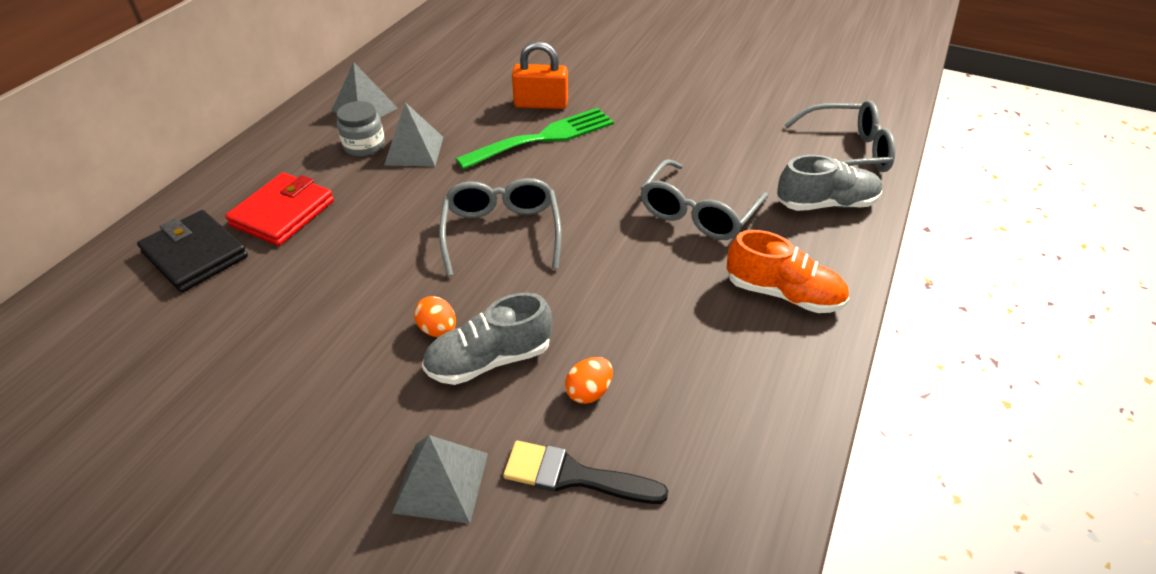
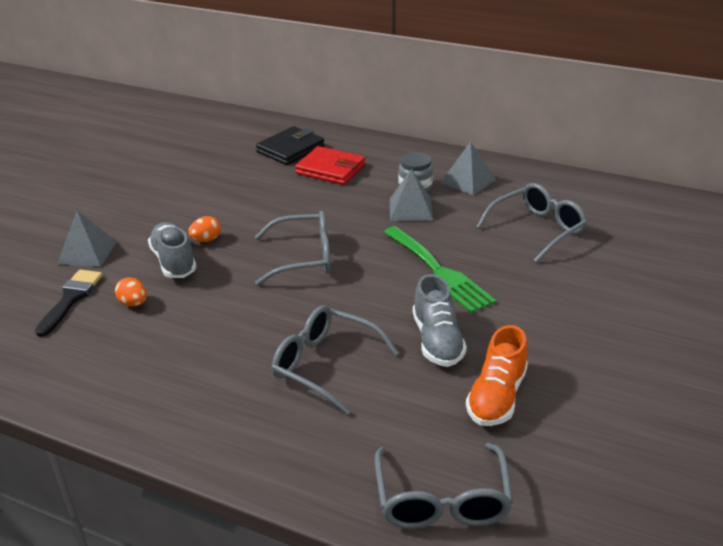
camera: 90 degrees right, 10 degrees down
orange padlock [512,41,568,109] -> none
orange shoe [727,230,849,313] -> orange shoe moved to [466,325,528,426]
grey shoe [777,155,882,211] -> grey shoe moved to [413,274,467,367]
none -> grey glasses [477,183,588,263]

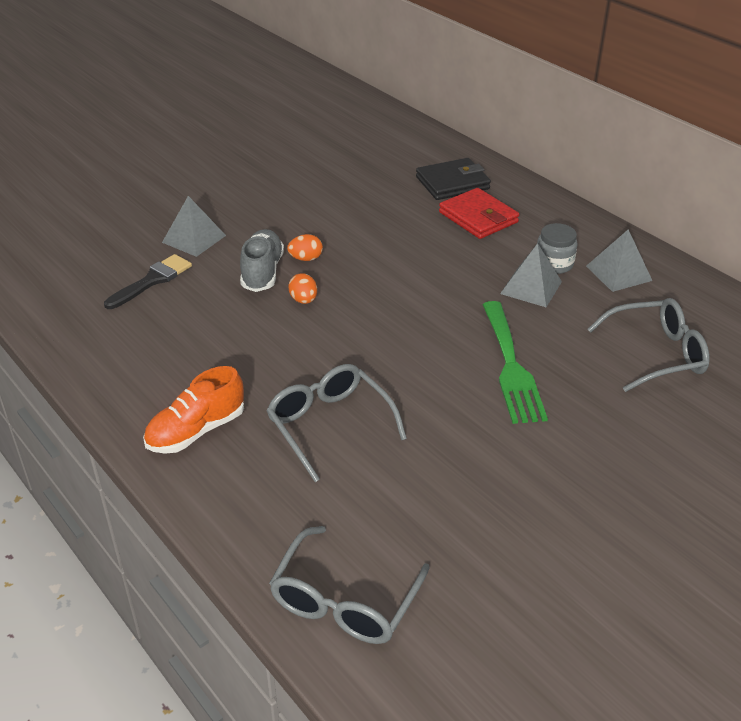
camera: 25 degrees right, 5 degrees up
orange egg [115,277,147,307] -> orange egg moved to [288,273,317,304]
grey glasses [255,211,331,285] -> none
grey shoe [413,274,467,367] -> none
orange shoe [466,325,528,426] -> orange shoe moved to [143,366,244,454]

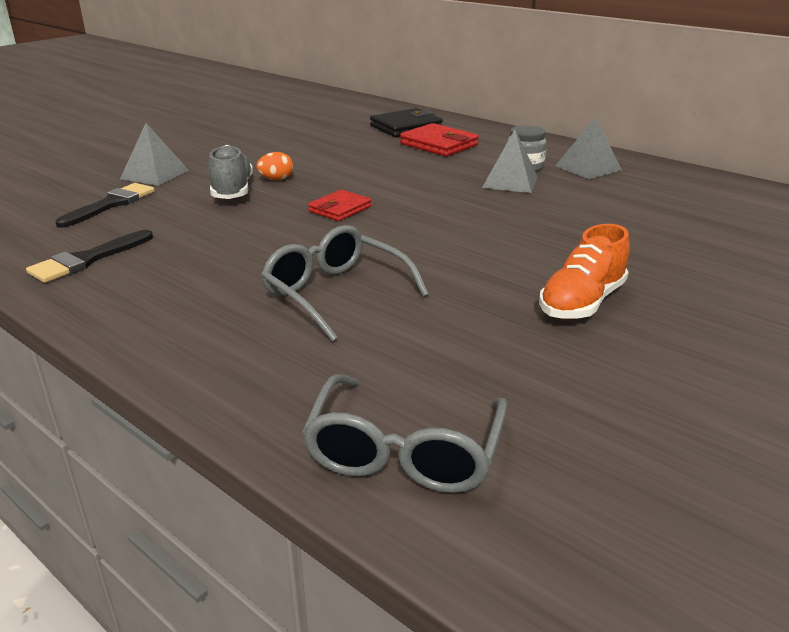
camera: 10 degrees left, 10 degrees down
orange shoe [143,366,244,454] -> orange shoe moved to [539,224,630,319]
orange egg [288,273,317,304] -> none
green fork [482,301,548,424] -> none
grey glasses [587,298,710,392] -> none
none -> black brush [26,230,153,283]
none -> red wallet [308,190,372,221]

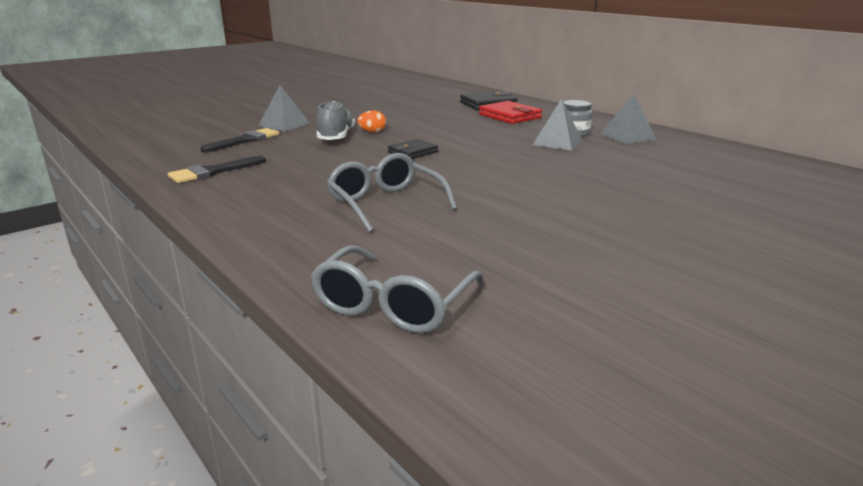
camera: 10 degrees right, 5 degrees down
red wallet [308,190,372,221] -> black wallet [388,139,438,159]
orange shoe [539,224,630,319] -> none

